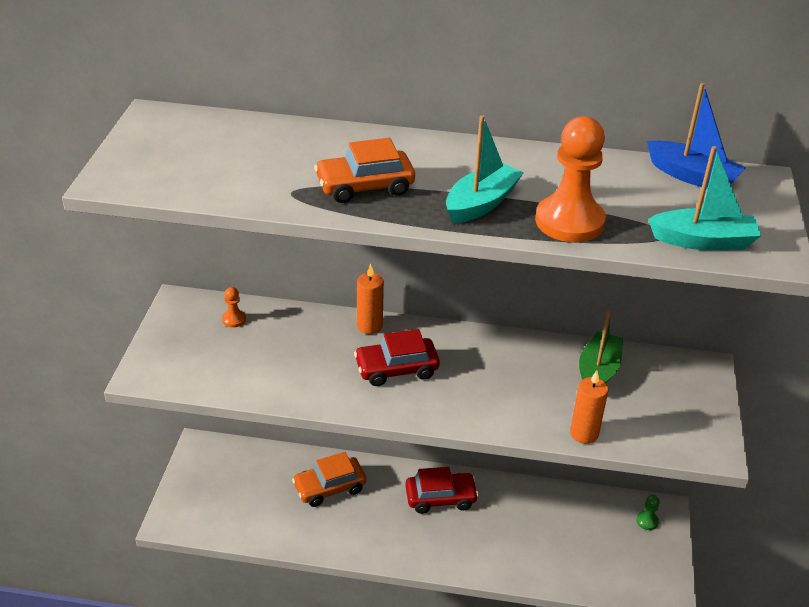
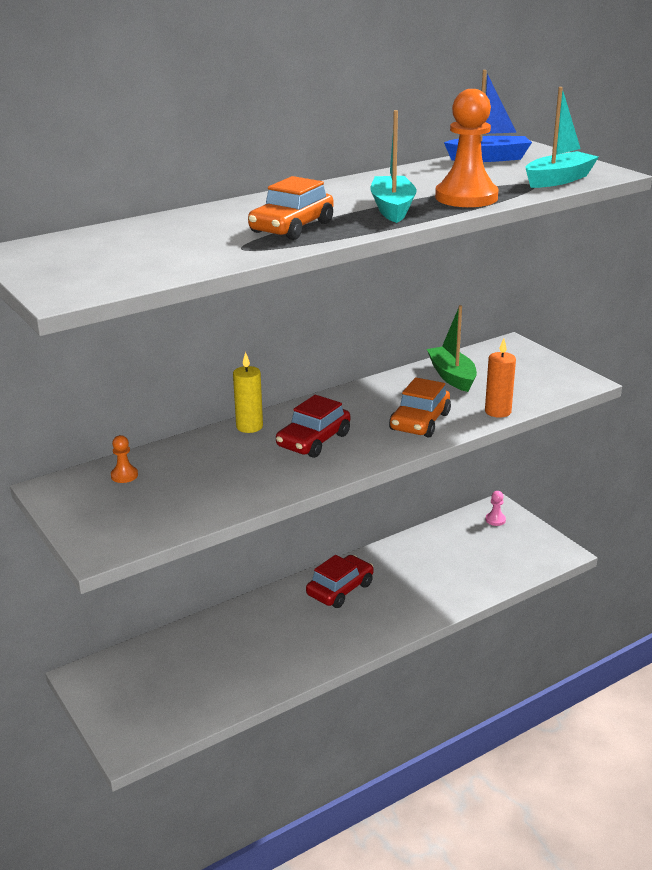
camera: 40 degrees left, 10 degrees down
orange car [292,452,366,507] -> orange car moved to [389,377,451,438]
orange candle [357,264,384,334] -> yellow candle [233,352,263,433]
green pawn [636,495,659,530] -> pink pawn [486,491,506,526]

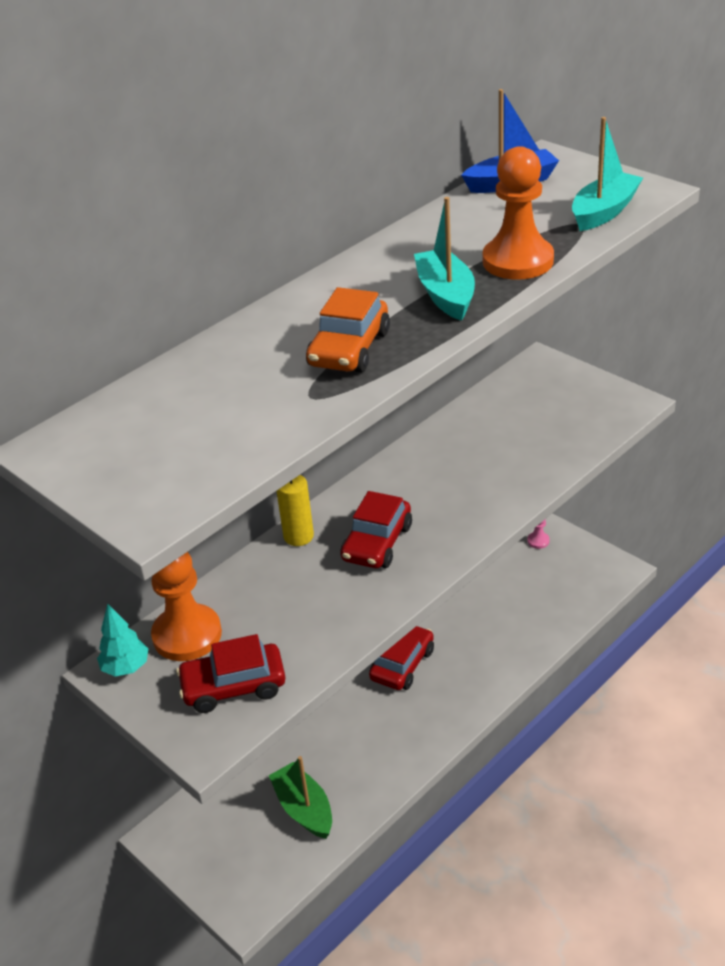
camera: 10 degrees left, 10 degrees up
orange pawn [111,435,138,483] -> orange pawn [151,552,222,661], size x2.28
orange car [389,377,451,438] -> none
green boat [427,305,477,392] -> green boat moved to [269,756,332,839]
orange candle [485,338,516,418] -> none
none -> turquoise tree [97,604,149,677]
none -> red car [176,634,286,713]

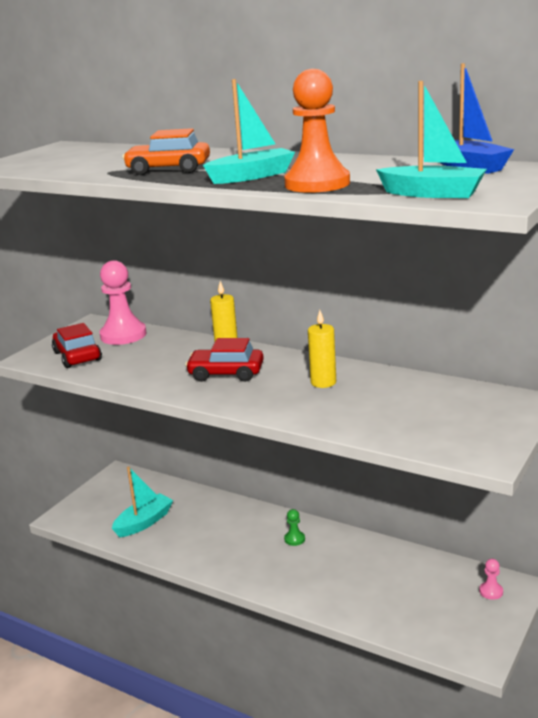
camera: 75 degrees right, 15 degrees down
turquoise tree [97,604,149,677] -> none
orange pawn [151,552,222,661] -> pink pawn [99,260,147,345]
green boat [269,756,332,839] -> turquoise boat [112,466,173,537]
red car [369,626,434,690] -> green pawn [284,509,305,546]
none -> yellow candle [308,310,336,388]

